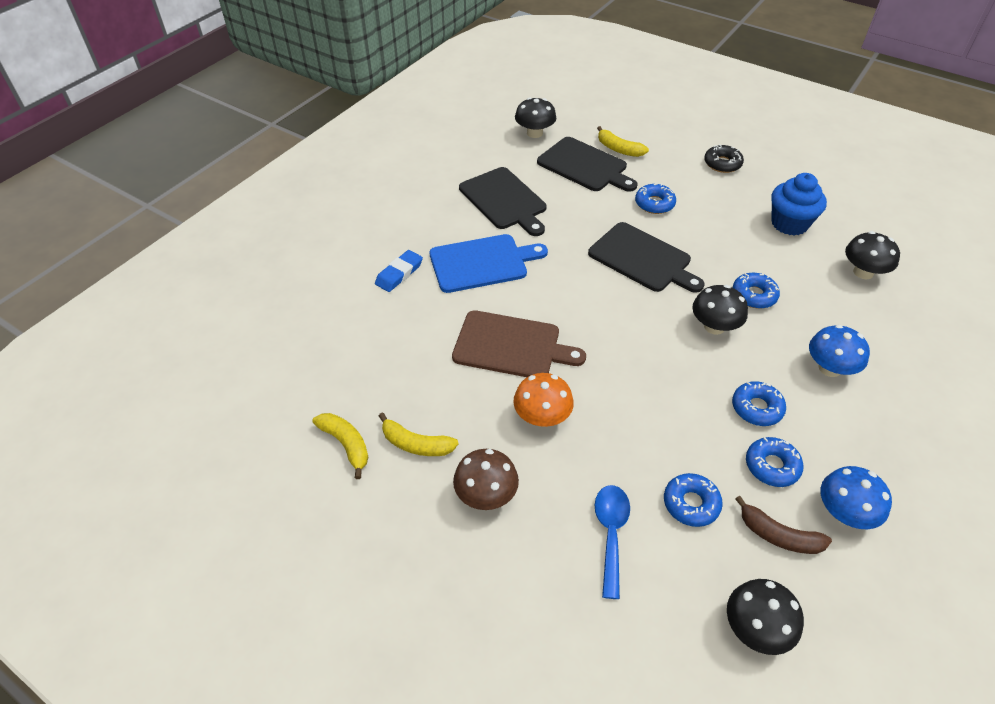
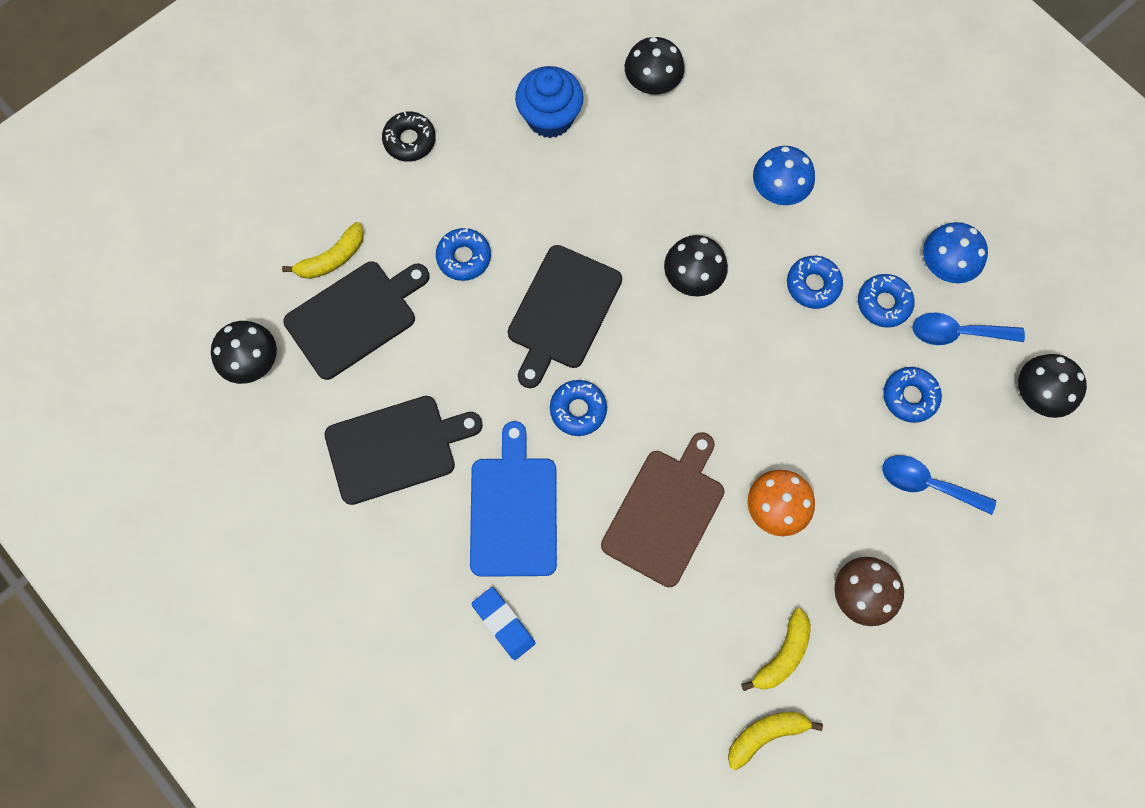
camera: 75 degrees left, 25 degrees up
black cutting board [588,222,705,293] -> black cutting board turned 150 degrees clockwise [508,245,622,388]
blue donut [733,273,780,309] -> blue donut moved to [550,380,607,436]
brown banana [735,496,832,554] -> blue spoon [912,312,1025,345]

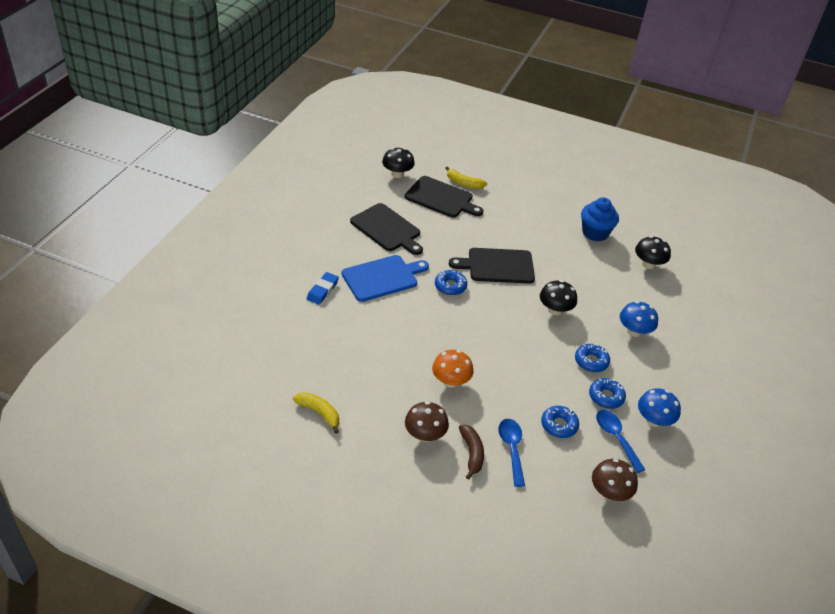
camera: 60 degrees right, 30 degrees down
black donut [382,111,436,162] -> none
blue donut [436,228,491,281] -> none
brown cutting board [601,432,724,587] -> none
yellow banana [741,608,811,691] -> none
black mushroom [1018,354,1087,418] -> brown mushroom [592,459,638,501]
none -> brown banana [459,425,484,480]

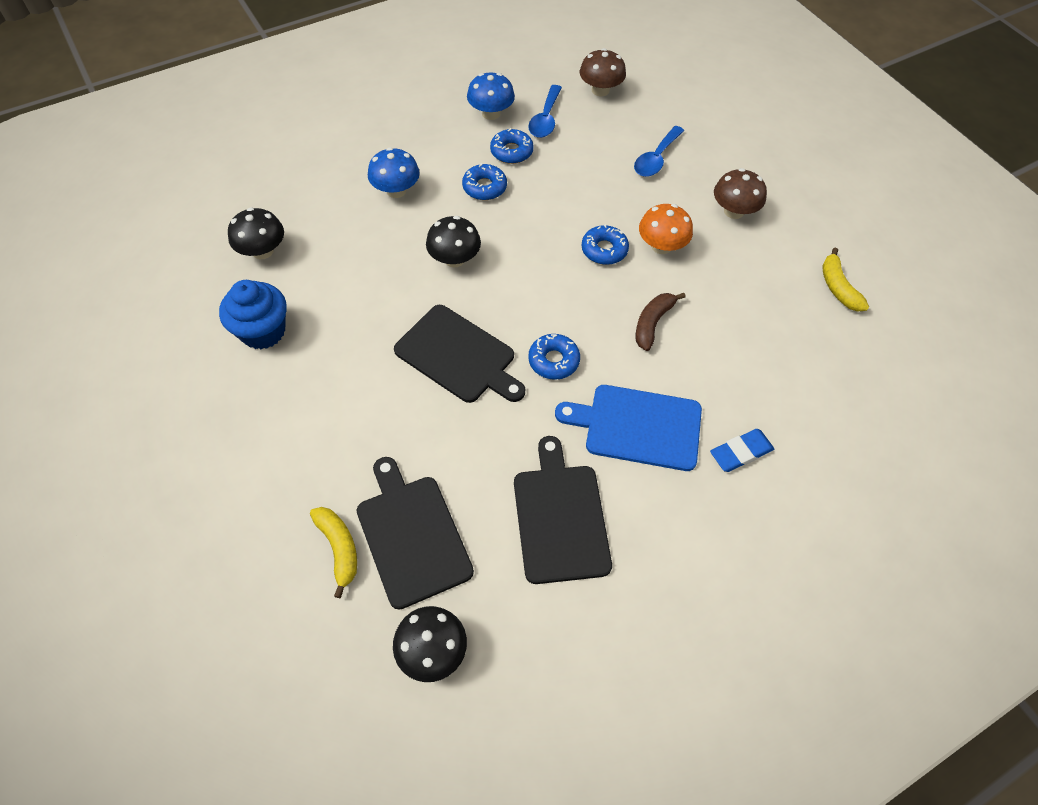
camera: 140 degrees left, 15 degrees up
brown banana [459,425,484,480] -> brown banana moved to [636,293,686,351]
blue donut [541,406,579,438] -> blue donut moved to [581,224,629,265]

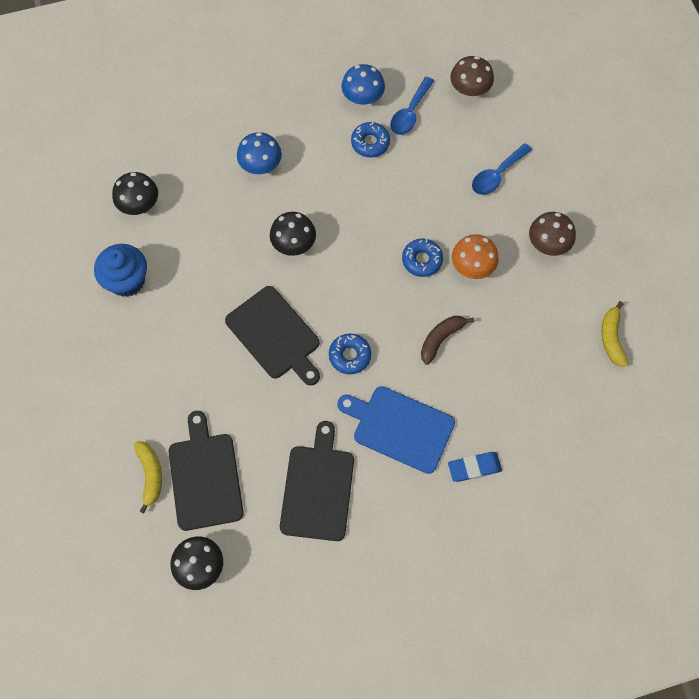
camera: 15 degrees right, 10 degrees up
blue donut [462,163,507,200] -> none

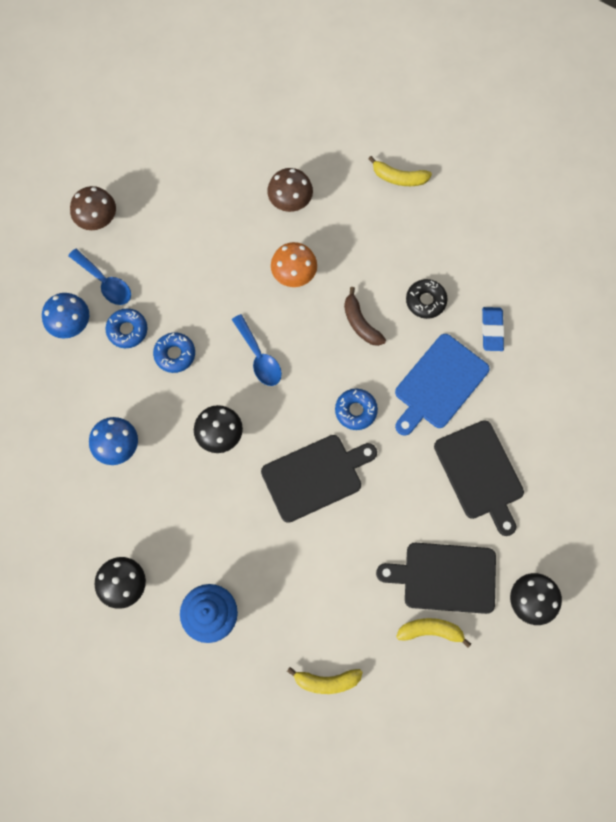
camera: 75 degrees left, 5 degrees up
black cutting board [280,421,354,541] -> black cutting board turned 135 degrees counterclockwise [434,420,524,536]
blue donut [402,239,443,277] -> blue donut moved to [153,332,195,373]
blue spoon [472,143,532,195] -> blue spoon moved to [232,314,282,386]
none -> yellow banana [287,667,363,694]
none -> black donut [406,279,448,319]

